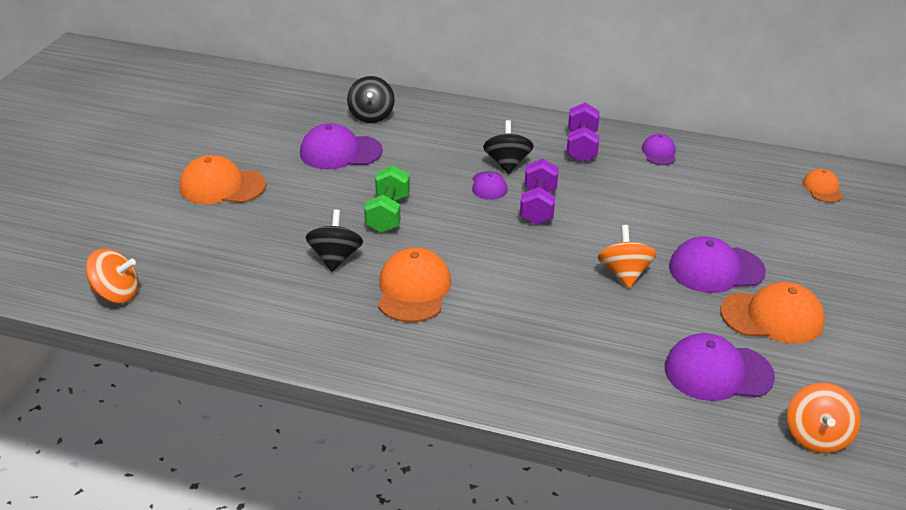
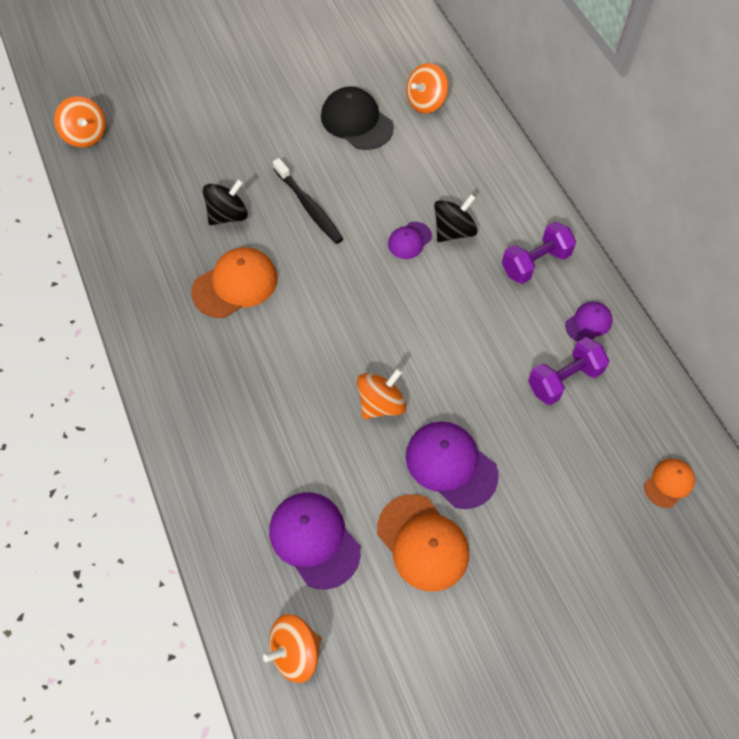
camera: 50 degrees right, 25 degrees up
orange cap [179,155,267,204] -> none
purple cap [300,123,383,169] -> black cap [321,87,394,150]
black spinning top [347,76,395,123] -> orange spinning top [406,63,448,113]
green dumbbell [364,166,410,233] -> black toothbrush [273,158,343,244]
purple dumbbell [520,159,559,225] -> purple dumbbell moved to [528,337,609,405]

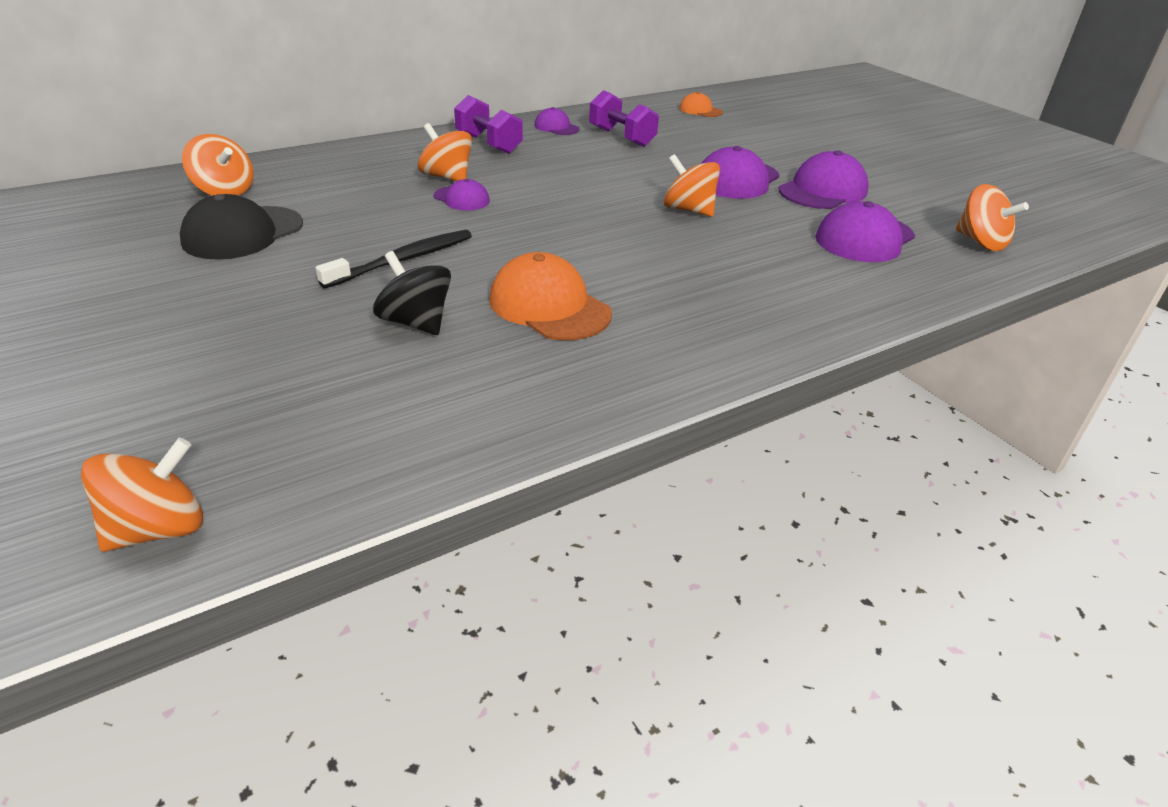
camera: 100 degrees left, 25 degrees down
orange cap [377,494,469,592] -> purple cap [779,150,869,209]
black spinning top [434,194,477,242] -> orange spinning top [418,123,472,181]

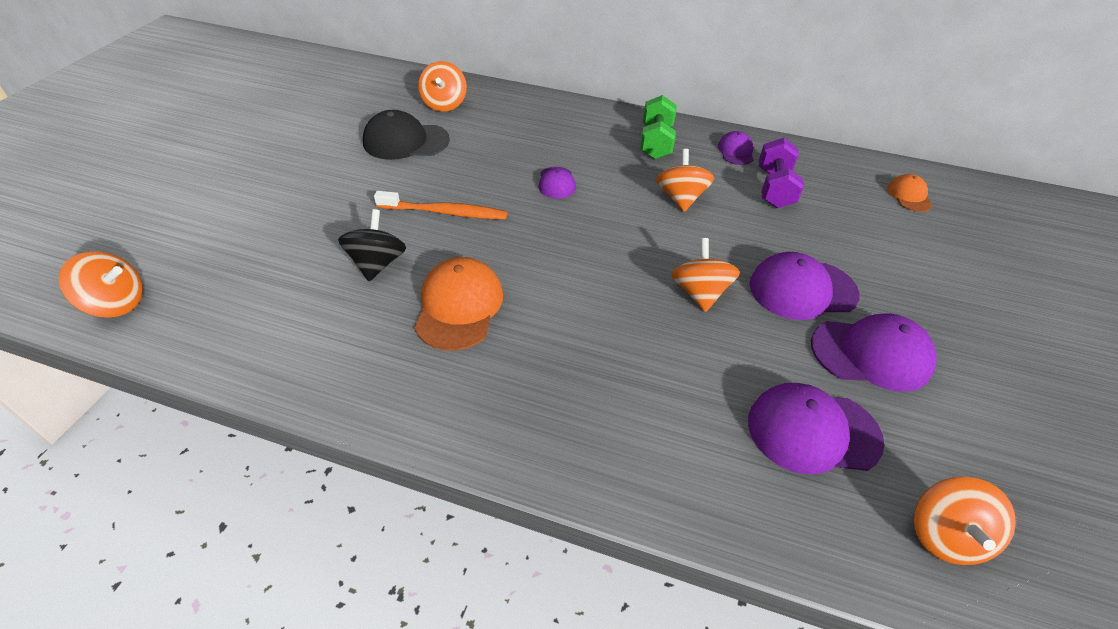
camera: 50 degrees right, 10 degrees up
black toothbrush [316,230,472,288] -> orange toothbrush [374,191,507,220]
orange spinning top [418,123,472,181] -> orange spinning top moved to [656,149,714,212]
purple dumbbell [454,95,523,154] -> green dumbbell [640,95,677,159]

